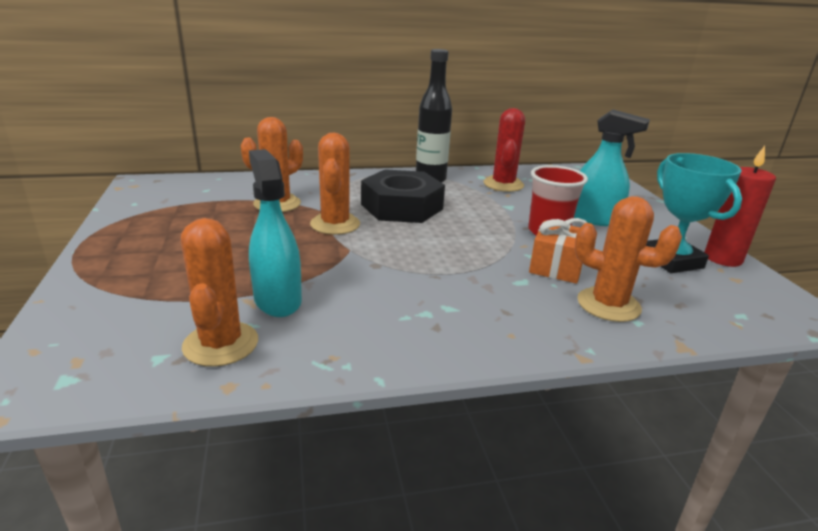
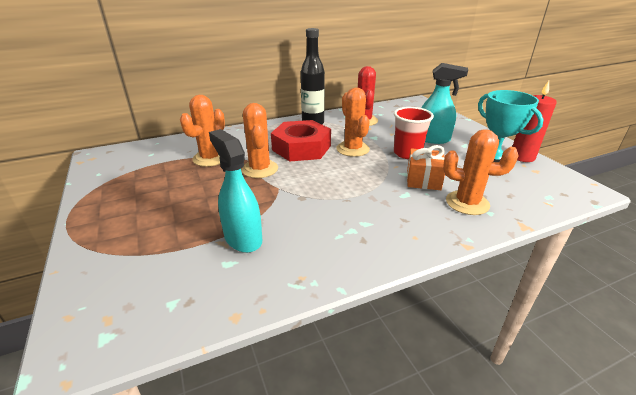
camera: 10 degrees left, 5 degrees up
orange cactus [181,218,258,367] -> orange cactus moved to [337,88,370,157]
black nut [361,169,445,223] -> red nut [271,120,331,161]

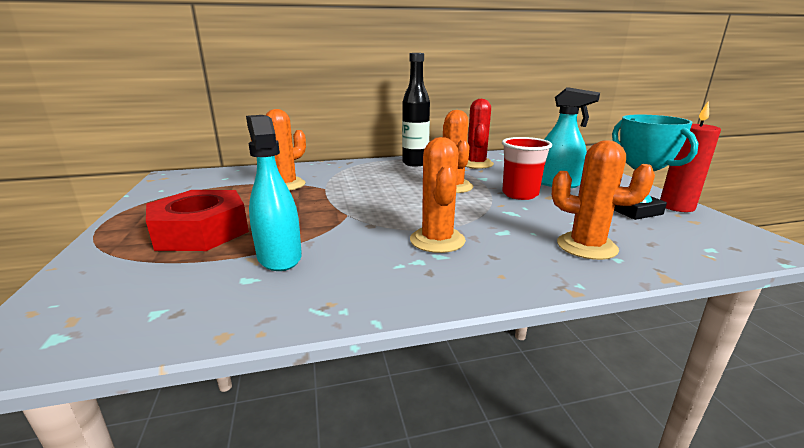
camera: 10 degrees right, 10 degrees down
orange cactus [242,103,278,178] -> orange cactus moved to [410,137,466,253]
red nut [271,120,331,161] -> red nut moved to [146,190,249,251]
orange gift [407,145,445,190] -> none

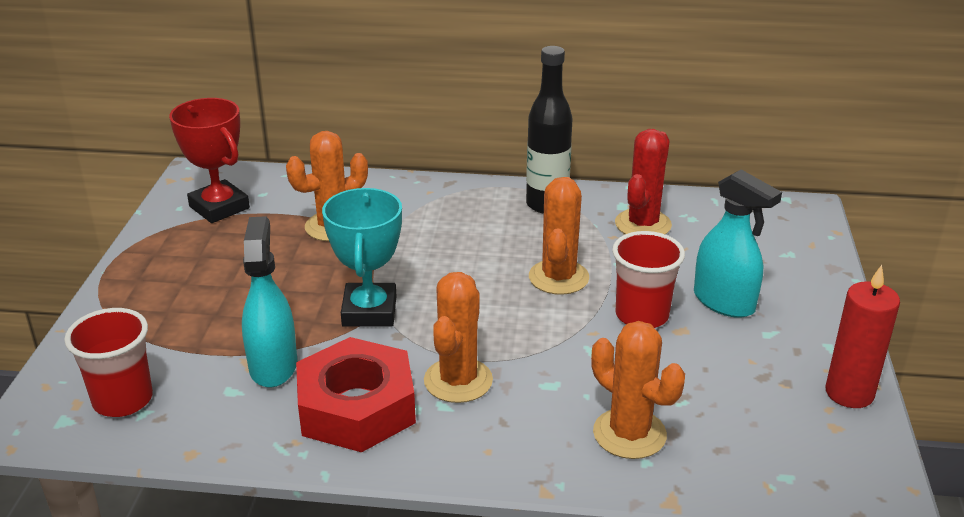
camera: 20 degrees right, 10 degrees up
red nut [146,190,249,251] -> red nut moved to [296,337,416,452]
turquoise trophy [612,115,699,220] -> turquoise trophy moved to [322,188,402,327]
none -> red cup [64,308,153,417]
none -> red trophy [169,98,250,223]

